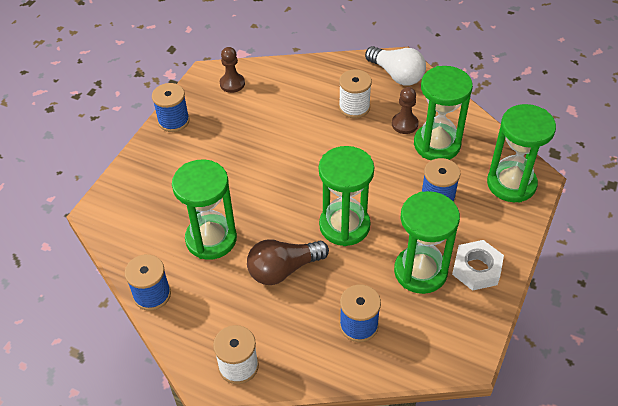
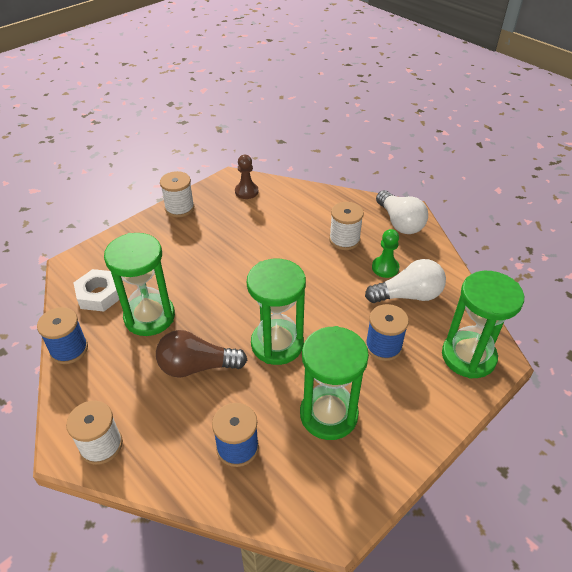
camera: 20 degrees right, 5 degrees down
blue spool [152,83,190,132] -> white spool [160,171,194,217]
brown pawn [392,87,418,134] -> green pawn [372,229,400,278]
green hourglass [414,66,473,160] -> white light bulb [365,259,446,303]
white nut [452,240,504,291] -> white nut moved to [73,269,119,312]

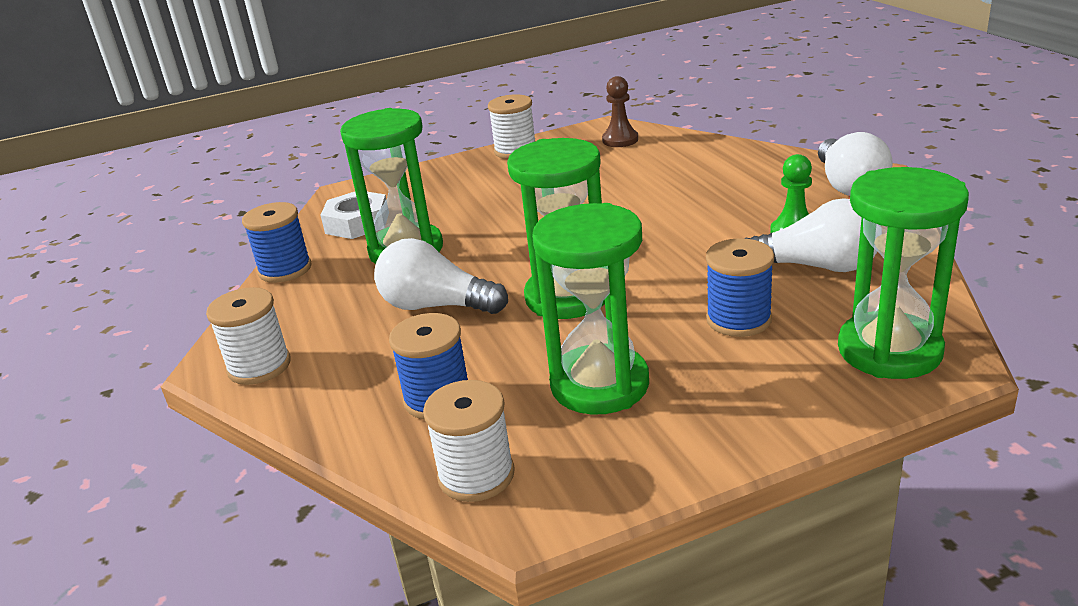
camera: 25 degrees right, 15 degrees down
brown light bulb [156,330,247,378] -> white light bulb [374,238,508,314]
white spool [329,202,364,250] -> white spool moved to [423,380,515,502]

